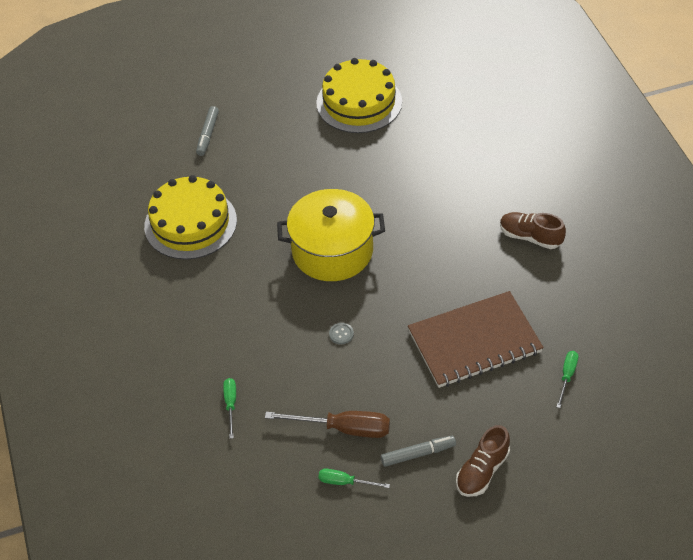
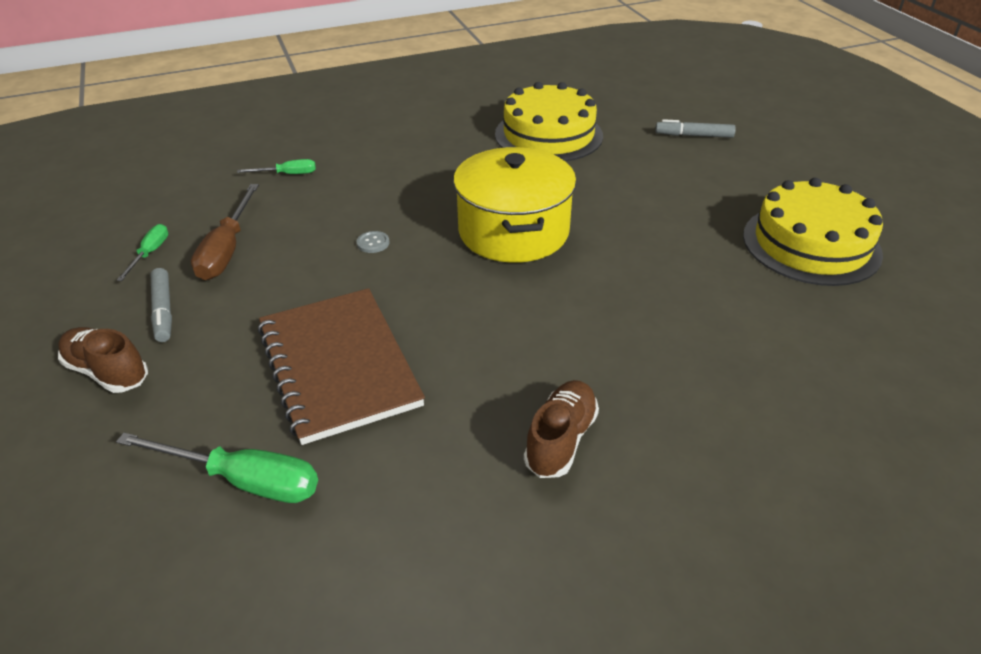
camera: 85 degrees right, 10 degrees down
green screwdriver [556,351,578,408] -> green screwdriver [116,433,318,503], size x1.79

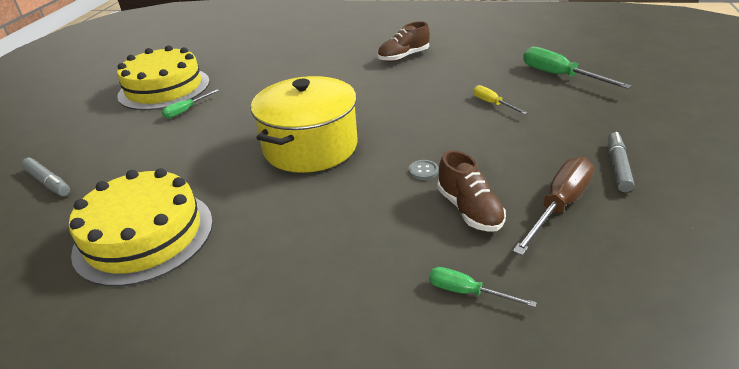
camera: 145 degrees left, 5 degrees down
brown shoe [58,327,148,393] -> brown shoe moved to [437,150,506,232]
green screwdriver [117,224,168,281] -> green screwdriver moved to [162,90,219,119]
brown notebook [258,288,425,445] -> yellow screwdriver [473,85,527,115]

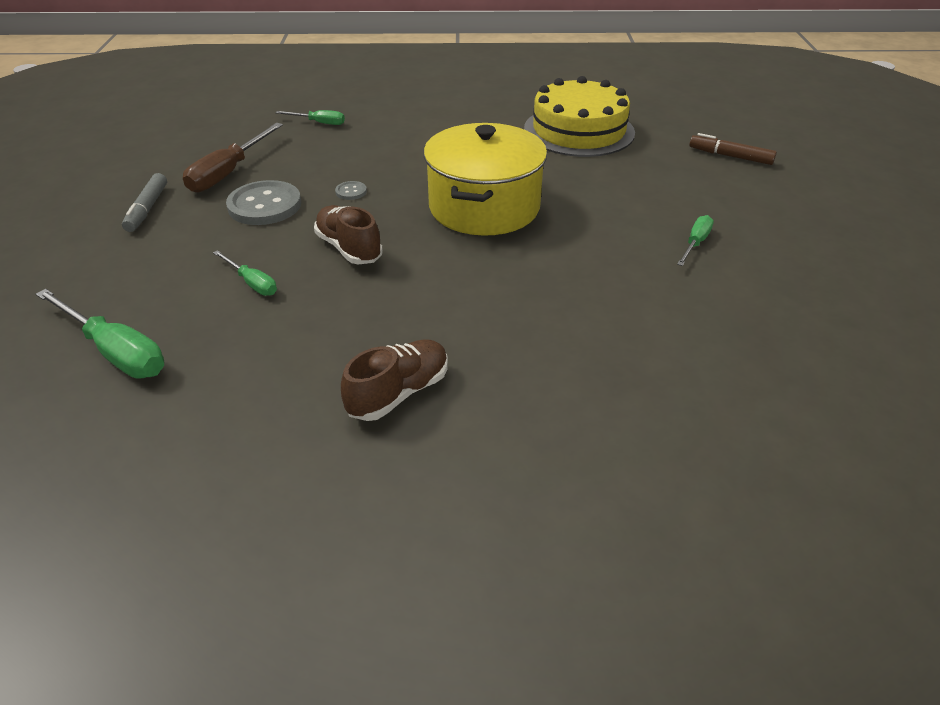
camera: 165 degrees right, 5 degrees up
grey marker [21,158,70,196] -> brown marker [689,133,777,165]
yellow cake [117,45,210,110] -> none
brown shoe [437,150,506,232] -> brown shoe moved to [314,205,383,265]
yellow screwdriver [473,85,527,115] -> green screwdriver [213,250,277,296]
none -> grey button [226,180,301,225]

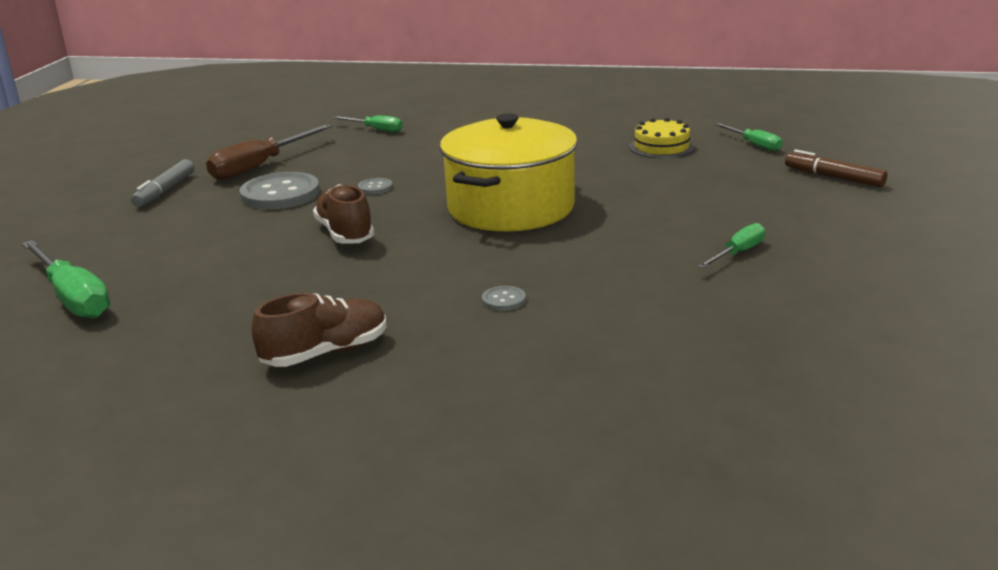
camera: 15 degrees right, 15 degrees down
green screwdriver [213,250,277,296] -> green screwdriver moved to [714,123,782,151]
yellow cake [524,76,635,157] -> yellow cake [629,118,695,158], size x0.50
none -> grey button [482,286,526,311]

